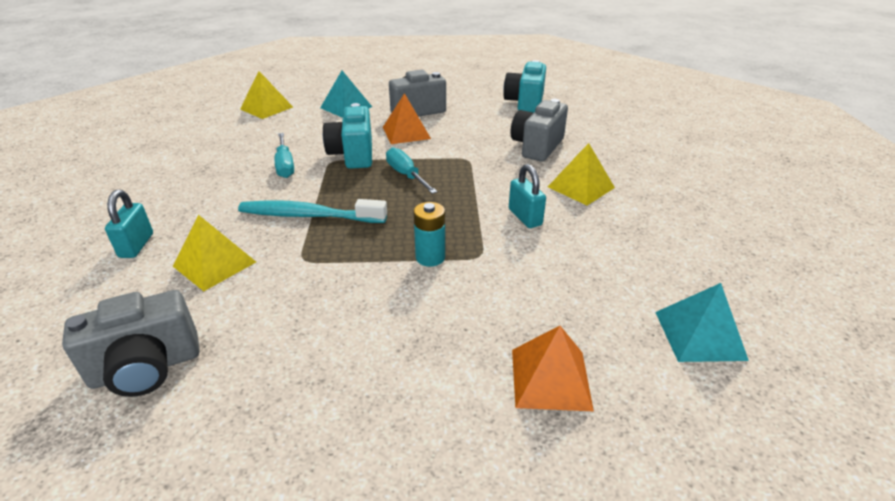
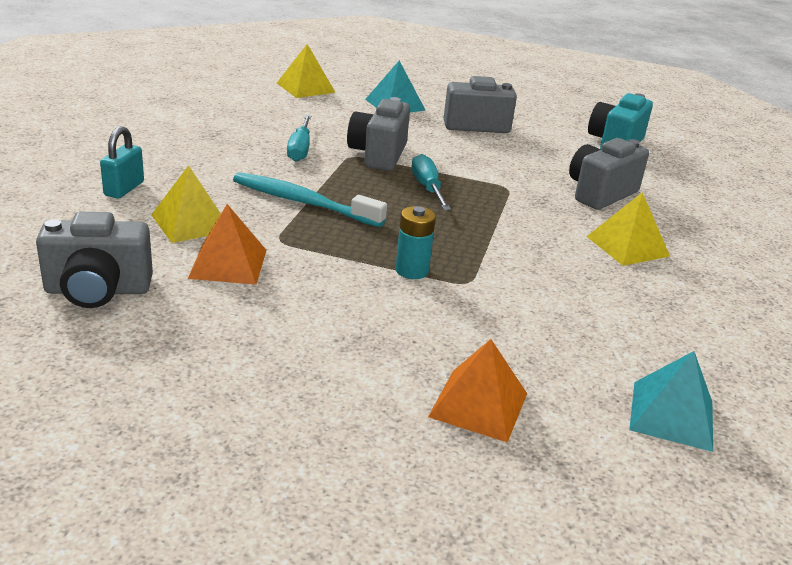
camera: 15 degrees right, 5 degrees down
turquoise camera [323,103,372,169] -> grey camera [347,97,410,171]
orange pyramid [383,93,431,144] -> orange pyramid moved to [188,204,267,285]
turquoise padlock [509,164,546,228] -> none

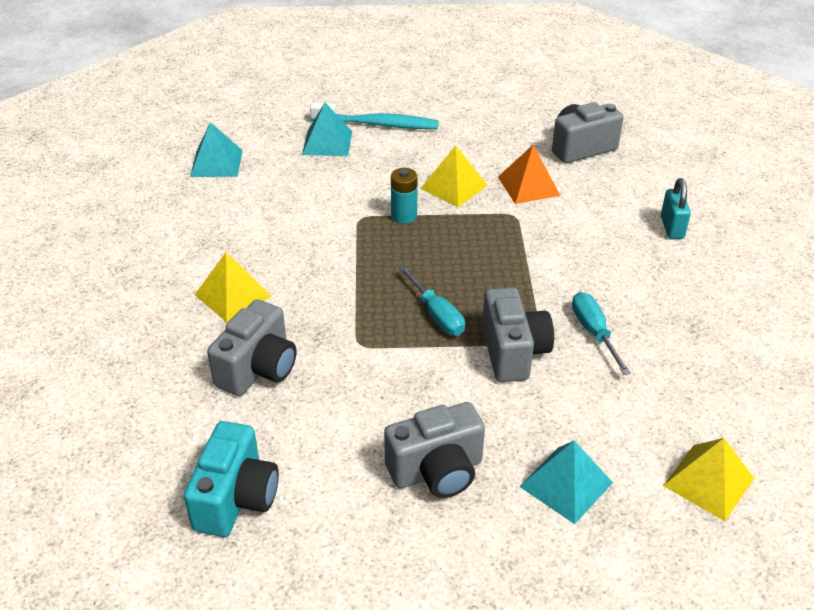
camera: 165 degrees right, 10 degrees up
yellow pyramid [151,165,221,243] -> yellow pyramid moved to [420,146,488,207]
turquoise toothbrush [233,172,387,227] -> turquoise toothbrush moved to [310,102,439,129]
orange pyramid [428,339,527,443] -> turquoise pyramid [302,103,352,156]

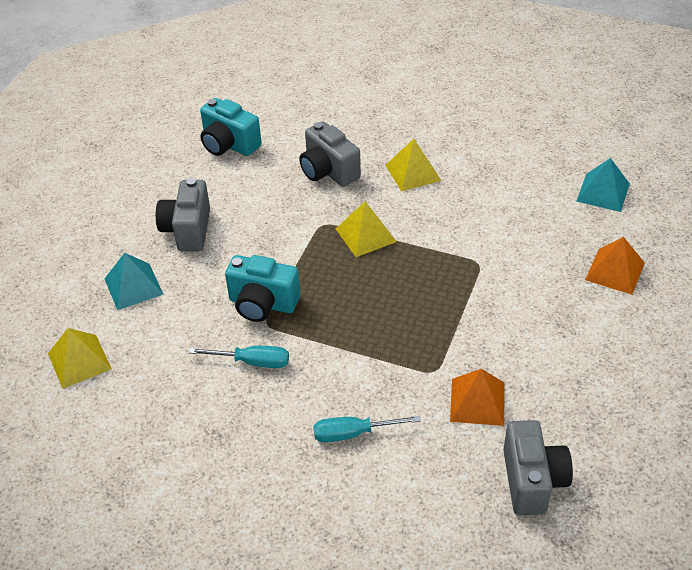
camera: 115 degrees right, 5 degrees up
turquoise pyramid [302,103,352,156] -> orange pyramid [585,237,645,295]
turquoise toothbrush [310,102,439,129] -> none
turquoise battery [391,168,418,224] -> none
turquoise screwdriver [398,266,465,336] -> turquoise screwdriver moved to [313,415,421,442]
yellow pyramid [420,146,488,207] -> yellow pyramid moved to [336,201,397,257]
grey camera [482,287,554,382] -> turquoise camera [225,255,300,322]
turquoise padlock [661,178,691,239] -> none

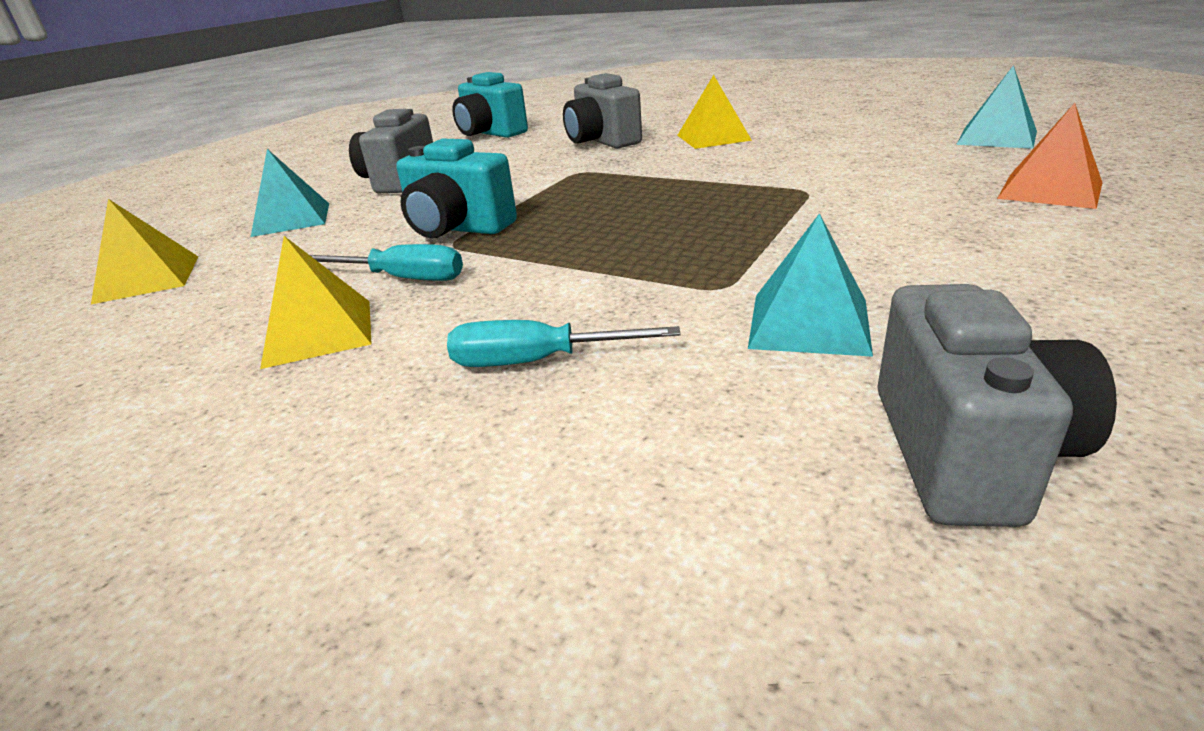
camera: 10 degrees right, 15 degrees down
yellow pyramid [336,201,397,257] -> yellow pyramid moved to [260,236,372,369]
orange pyramid [450,369,505,426] -> turquoise pyramid [748,213,873,357]

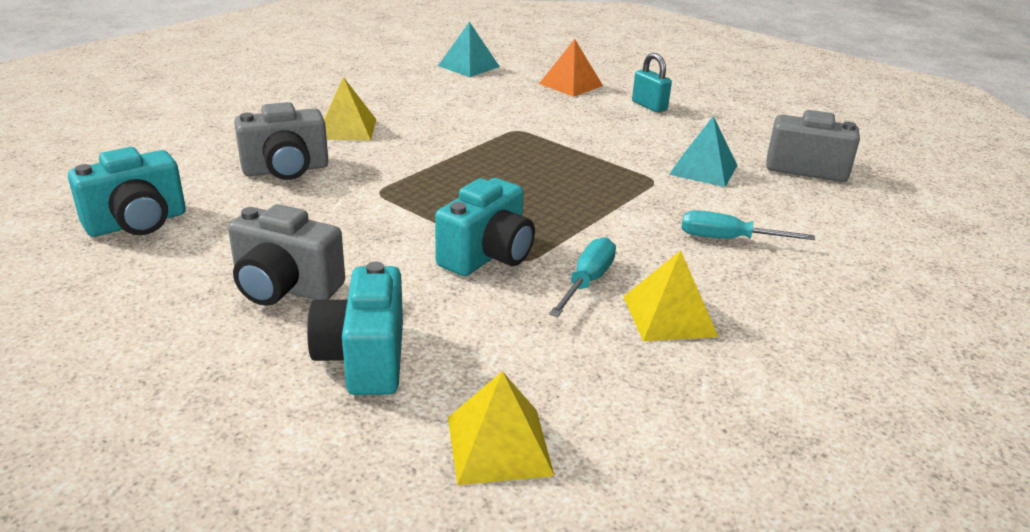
camera: 85 degrees left, 0 degrees up
turquoise pyramid [251,149,329,237] -> turquoise camera [307,261,403,395]
turquoise screwdriver [447,320,681,367] -> turquoise screwdriver turned 90 degrees clockwise [682,210,815,240]
none -> turquoise padlock [632,53,672,112]

